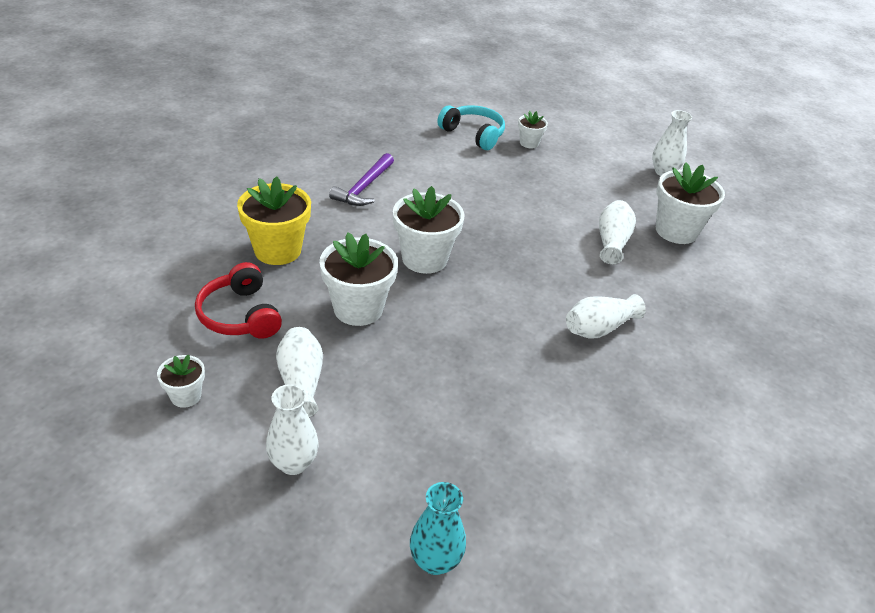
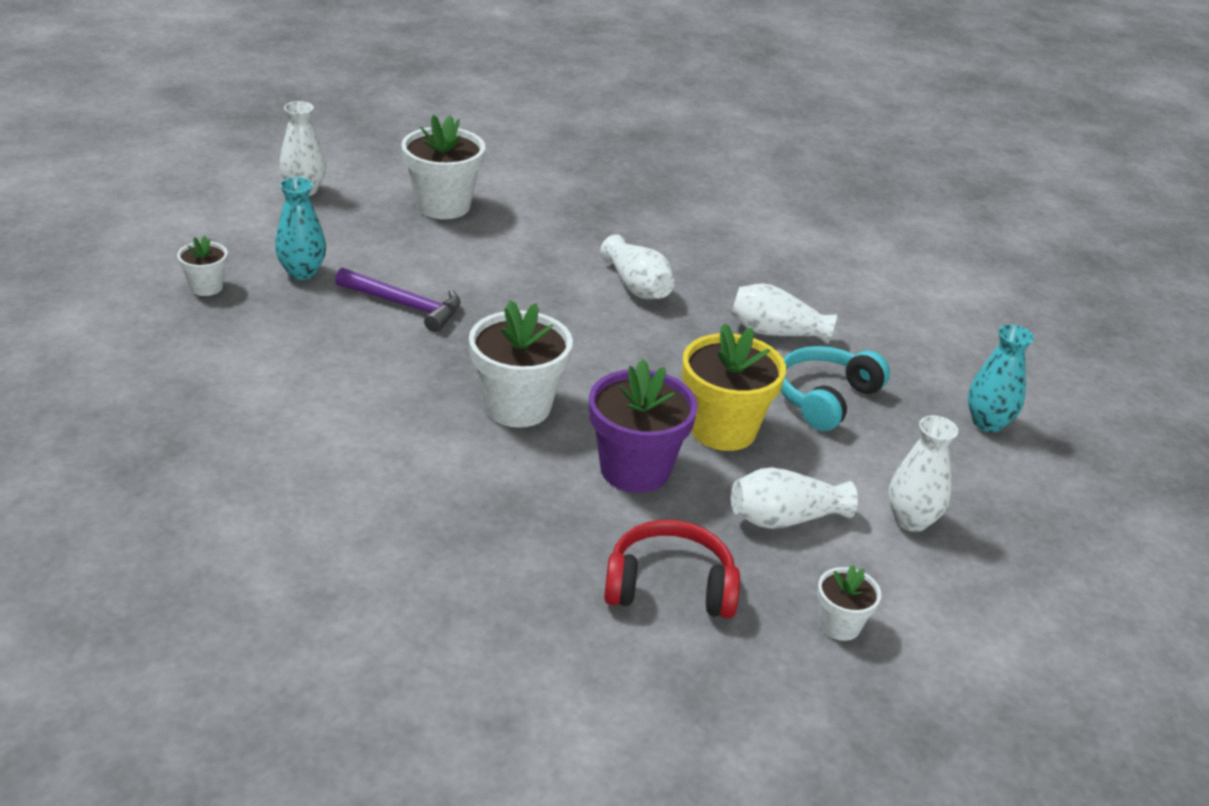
camera: 90 degrees left, 5 degrees down
red headphones [195,262,282,339] -> red headphones turned 150 degrees counterclockwise [604,520,740,618]
yellow flower pot [237,177,311,265] -> yellow flower pot moved to [682,323,786,451]
white flower pot [320,232,398,326] -> purple flower pot [589,359,698,493]
purple hammer [329,153,394,206] -> purple hammer moved to [335,268,461,332]
turquoise headphones [437,105,505,150] -> turquoise headphones moved to [781,346,890,431]
white vase [599,200,636,264] -> white vase moved to [731,283,837,345]
none -> turquoise vase [275,177,326,280]

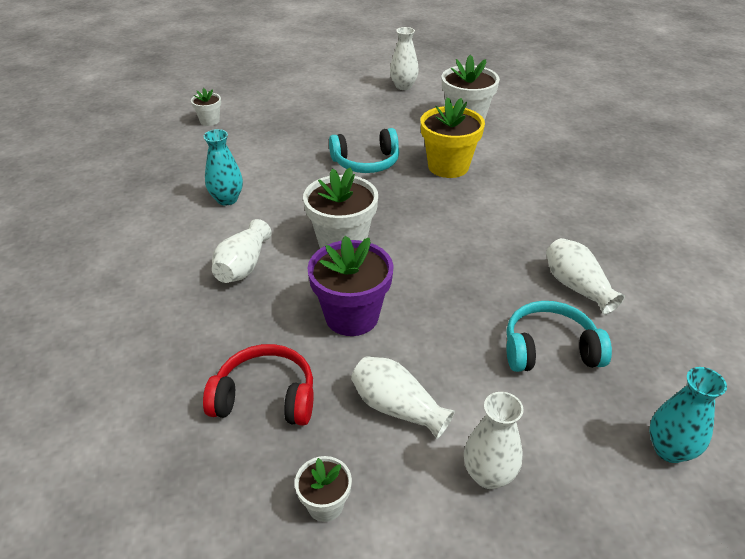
camera: 50 degrees right, 5 degrees up
white flower pot [177,235,228,296] -> white flower pot moved to [191,88,221,126]
turquoise vase [275,177,326,280] -> turquoise vase moved to [203,129,243,205]
purple hammer [335,268,461,332] -> turquoise headphones [329,128,399,173]
white vase [600,234,675,299] -> white vase moved to [212,219,272,283]
red headphones [604,520,740,618] -> red headphones turned 45 degrees counterclockwise [203,344,314,426]
yellow flower pot [682,323,786,451] -> yellow flower pot moved to [420,97,485,178]

